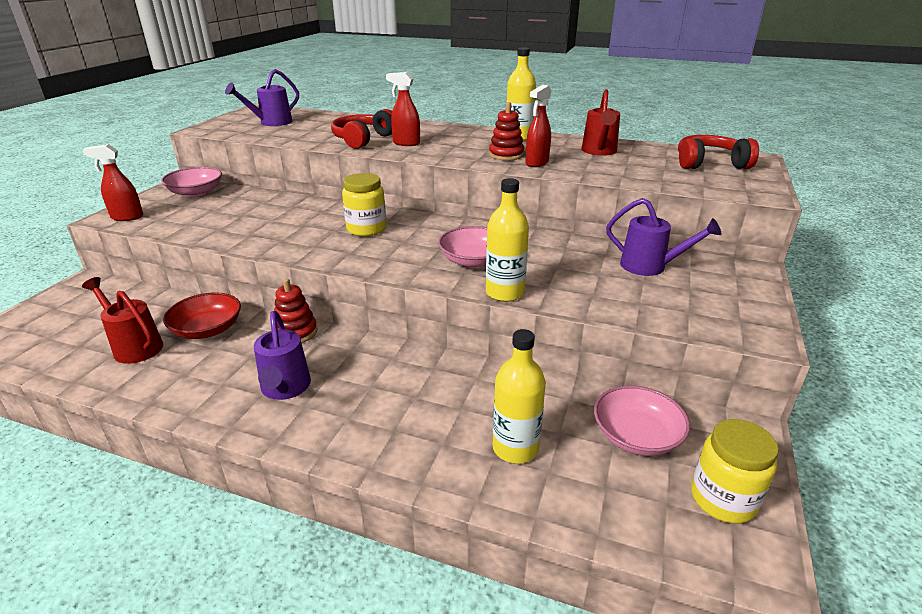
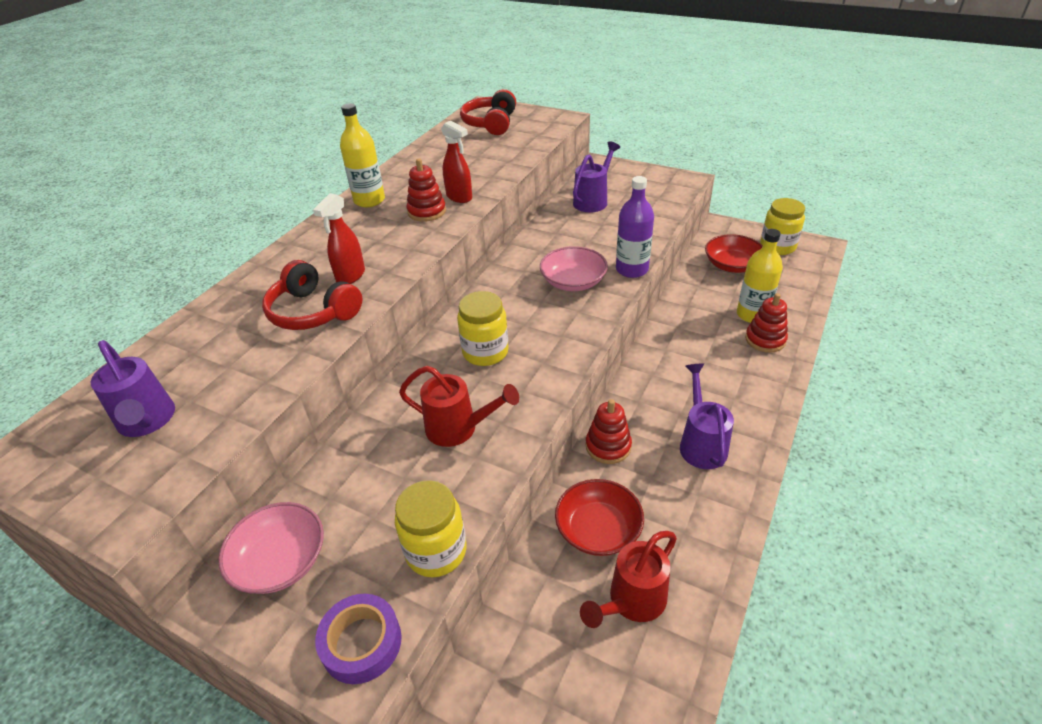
camera: 80 degrees left, 10 degrees up
red spray bottle [83,144,143,221] -> purple tape [315,594,402,684]
purple watering can [254,311,311,400] -> purple watering can turned 90 degrees counterclockwise [680,363,734,469]
yellow bottle [486,178,529,302] -> purple bottle [616,176,654,278]
red watering can [581,89,620,156] -> red watering can moved to [399,366,519,447]
pink bowl [594,385,690,456] -> red bowl [705,234,763,273]
none -> yellow jar [395,480,467,577]
none -> red stacking toy [745,293,788,353]

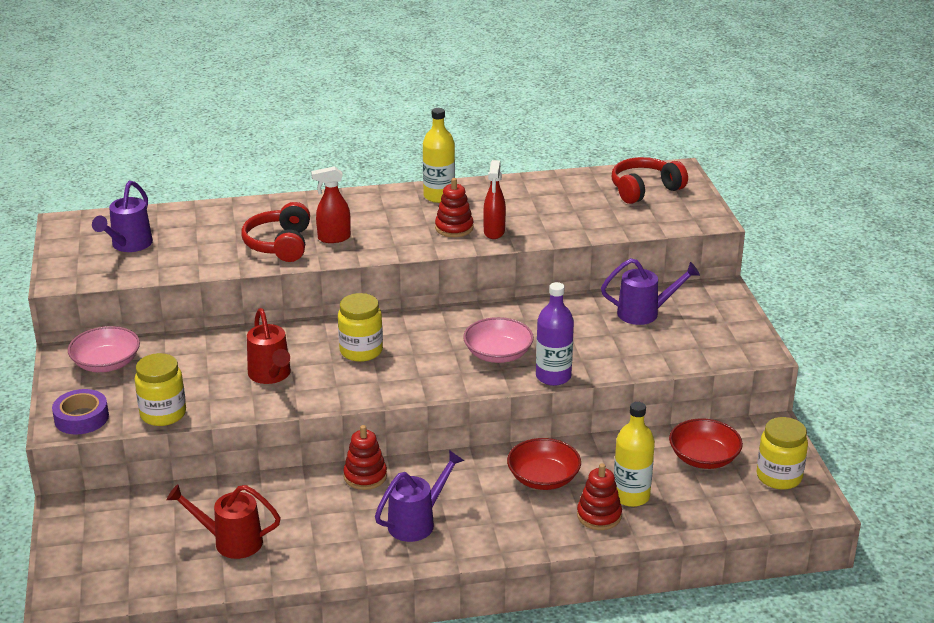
camera: 50 degrees right, 10 degrees down
red bowl [555,479,644,556] -> red bowl moved to [507,438,581,490]

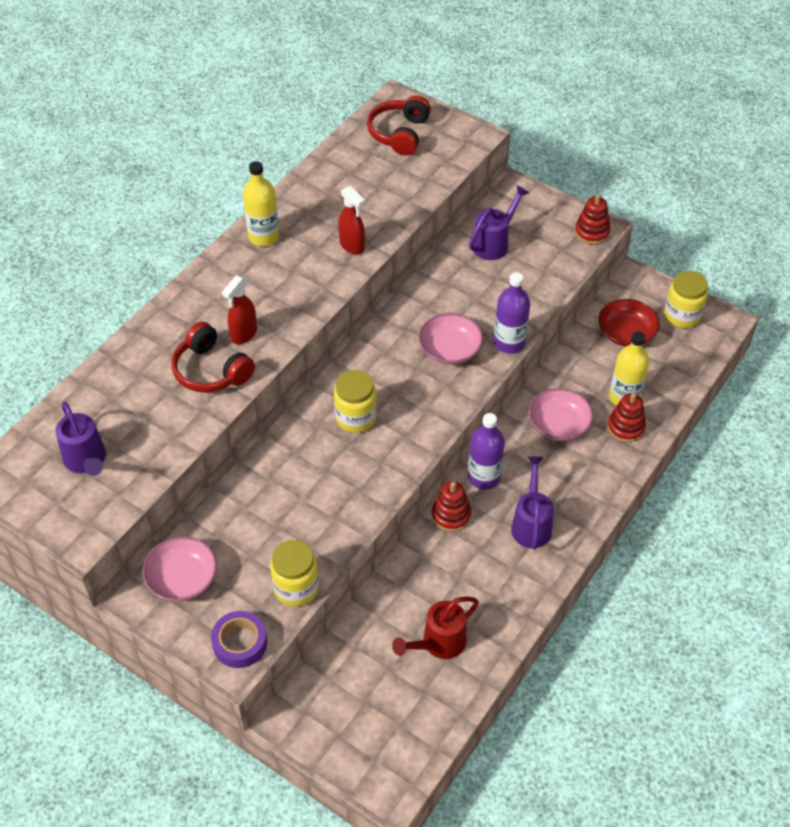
camera: 45 degrees left, 20 degrees up
red watering can [247,308,291,384] -> none
red stacking toy [435,178,474,237] -> red stacking toy moved to [575,194,610,245]
red bowl [507,438,581,490] -> pink bowl [529,388,593,441]
none -> purple bottle [468,413,505,490]

